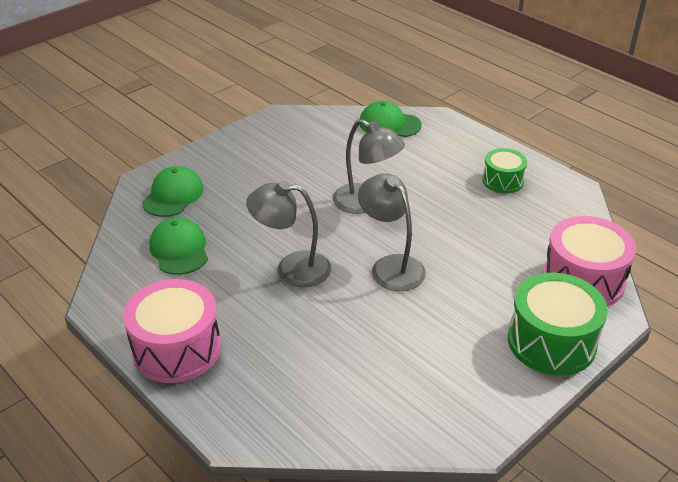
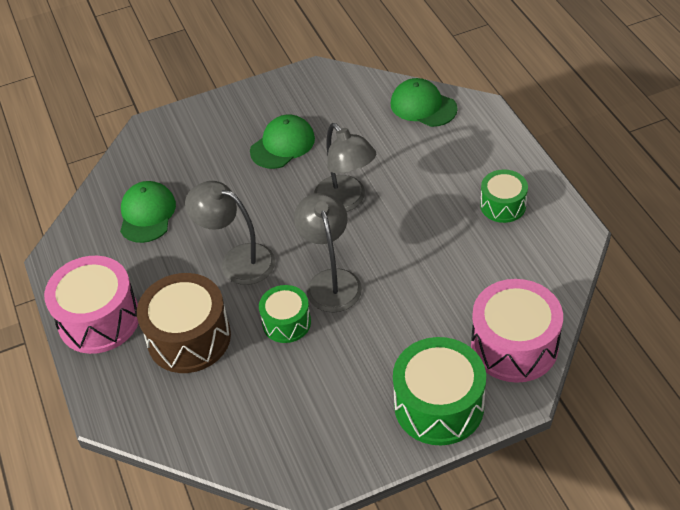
camera: 25 degrees right, 10 degrees up
green cap [142,166,204,217] -> green cap moved to [250,115,315,169]
none -> brown drum [137,273,231,373]
none -> green drum [259,285,311,343]

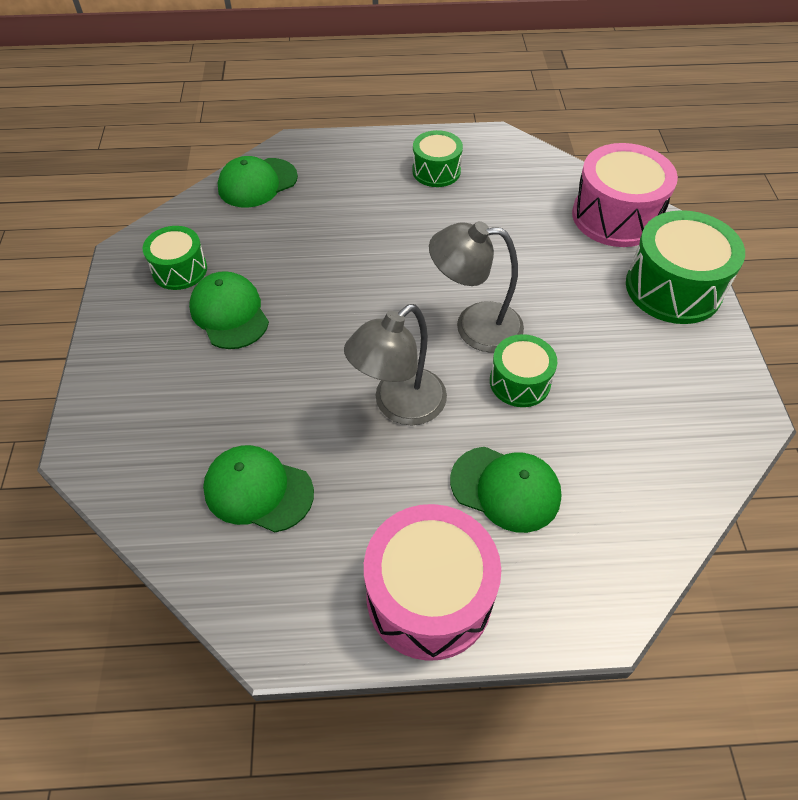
camera: 75 degrees left, 5 degrees up
brown drum [137,273,231,373] -> green cap [450,447,562,533]
grey lamp [314,123,376,211] -> none
none -> green drum [143,226,207,290]

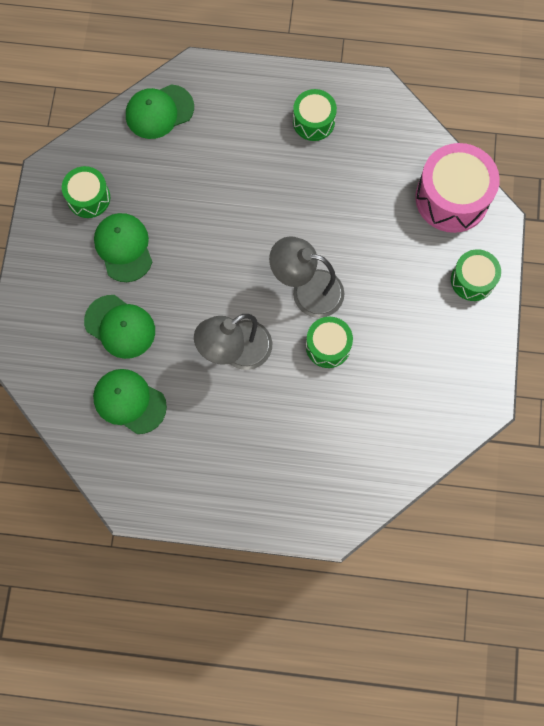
camera: 10 degrees right, 20 degrees up
pink drum [364,504,501,661] -> none
green cap [450,447,562,533] -> green cap moved to [84,295,155,359]
green drum [626,210,745,324] -> green drum [451,249,501,301], size x0.59

